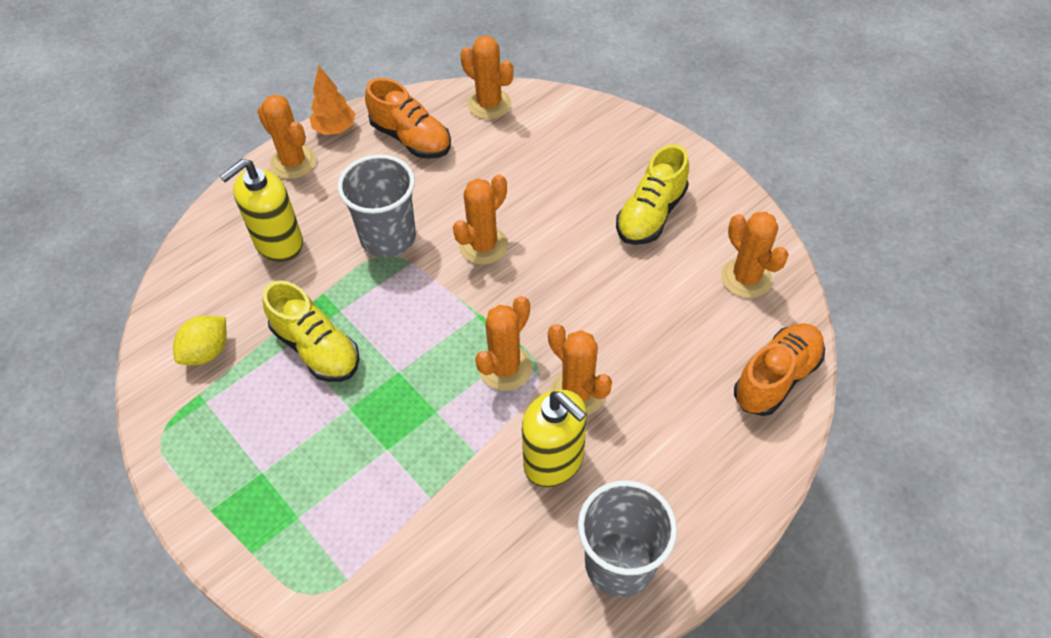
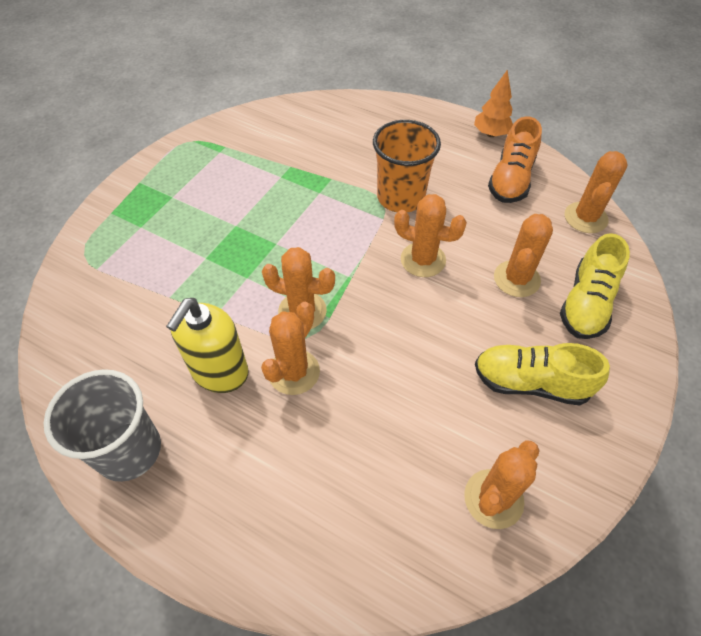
camera: 70 degrees right, 0 degrees up
yellow lemon [173,316,227,365] -> none
yellow soap dispenser [220,159,303,262] -> none
orange cactus [257,94,316,179] -> orange cactus moved to [494,214,553,297]
yellow shoe [263,280,360,382] -> yellow shoe moved to [560,233,630,339]
grey cup [338,154,416,257] -> orange cup [373,120,441,212]
orange shoe [734,323,825,416] -> none

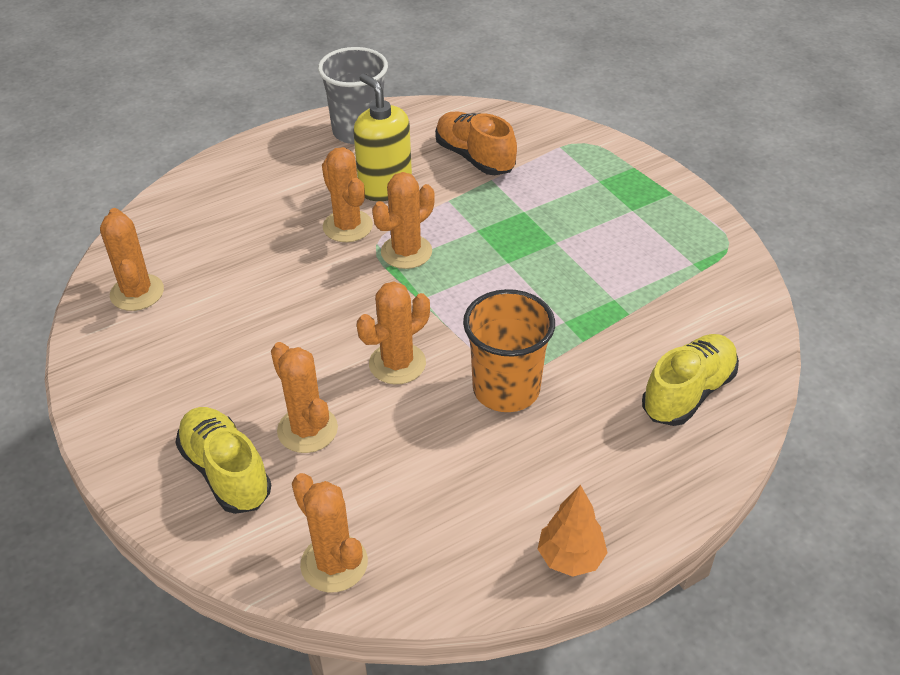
camera: 120 degrees right, 10 degrees down
yellow shoe [475,343,610,406] -> yellow shoe moved to [642,334,739,426]
orange shoe [488,116,542,203] -> orange shoe moved to [435,112,517,175]

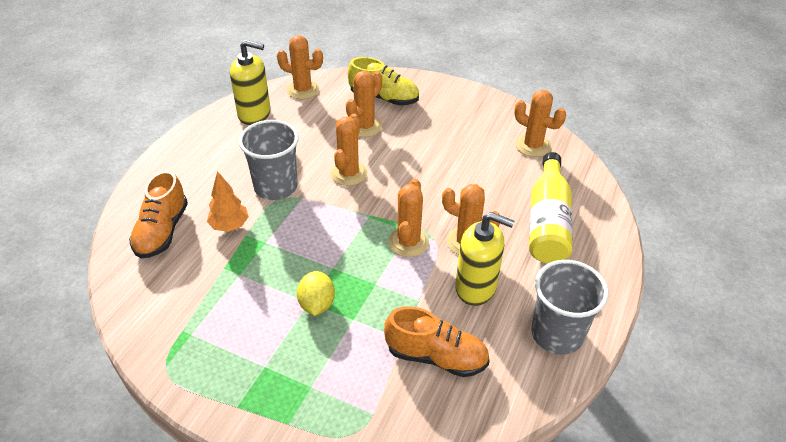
camera: 145 degrees right, 0 degrees up
orange cactus [271,342,338,453] -> orange cactus turned 75 degrees counterclockwise [346,71,382,137]
orange cup [463,289,555,412] -> grey cup [239,120,299,200]
orange tree [538,485,608,577] -> orange tree moved to [207,171,249,232]
yellow shoe [642,334,739,426] -> orange shoe [129,171,188,258]
none -> yellow soap dispenser [230,40,271,125]
none -> yellow lemon [297,271,335,316]
none -> yellow bottle [529,152,573,263]

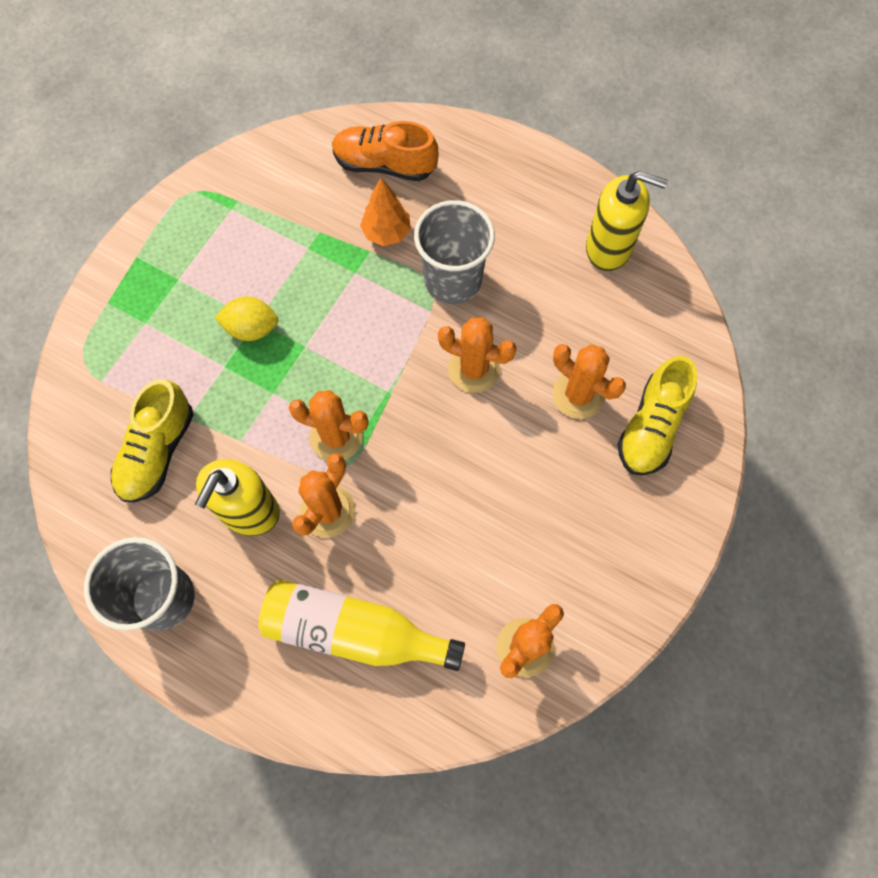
camera: 95 degrees right, 25 degrees up
yellow soap dispenser [230,40,271,125] -> yellow soap dispenser turned 90 degrees counterclockwise [586,171,667,271]
orange cactus [277,35,323,100] -> none
orange shoe [384,306,490,377] -> yellow shoe [111,379,193,502]

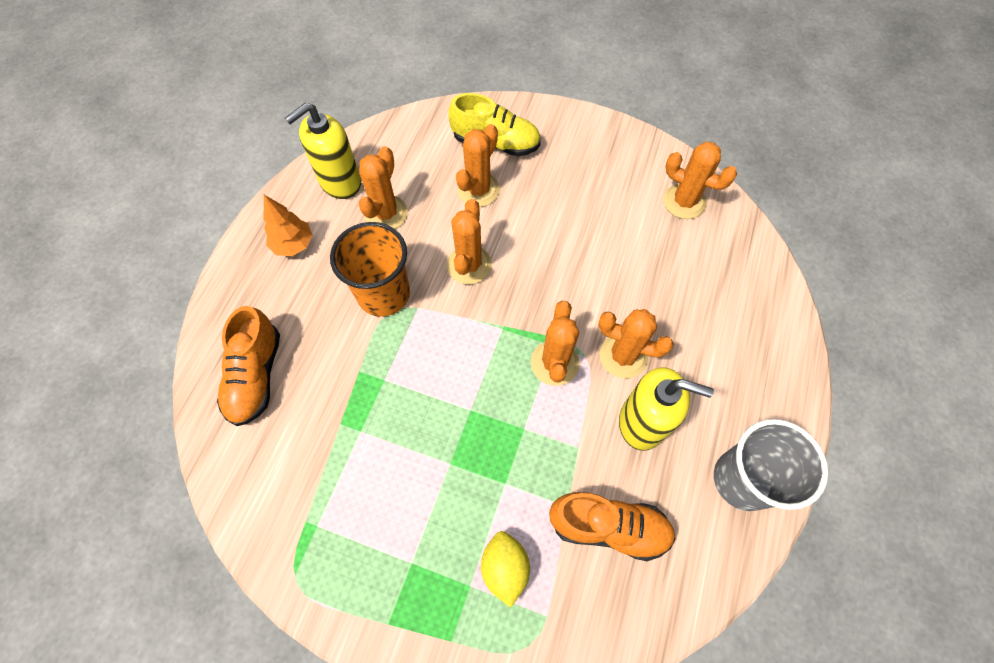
camera: 100 degrees left, 5 degrees down
yellow shoe [111,379,193,502] -> orange shoe [549,492,676,561]
yellow lemon [215,296,278,341] -> yellow lemon moved to [481,531,530,608]
yellow bottle [258,579,465,671] -> none
orange tree [360,178,411,246] -> orange tree moved to [264,195,312,256]
grey cup [414,200,495,304] -> orange cup [330,222,410,317]
yellow soap dispenser [586,171,667,271] -> yellow soap dispenser turned 135 degrees counterclockwise [285,103,361,199]
none -> orange cactus [359,146,408,229]

